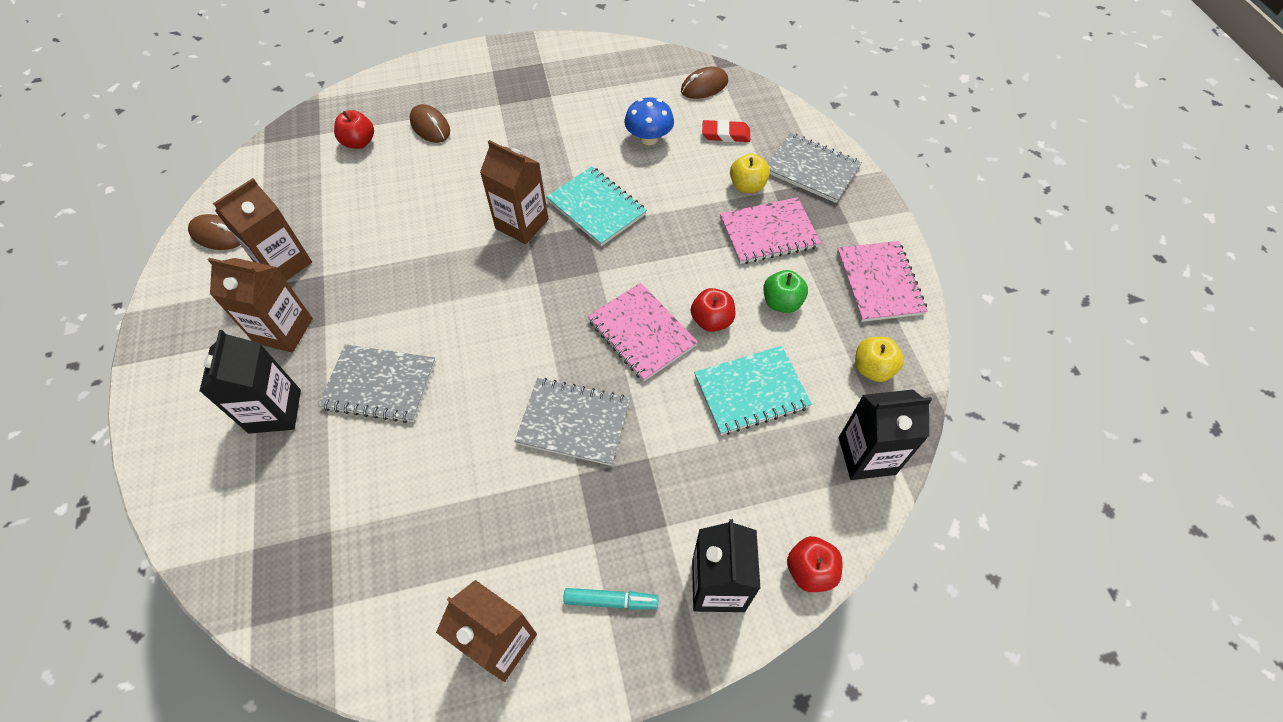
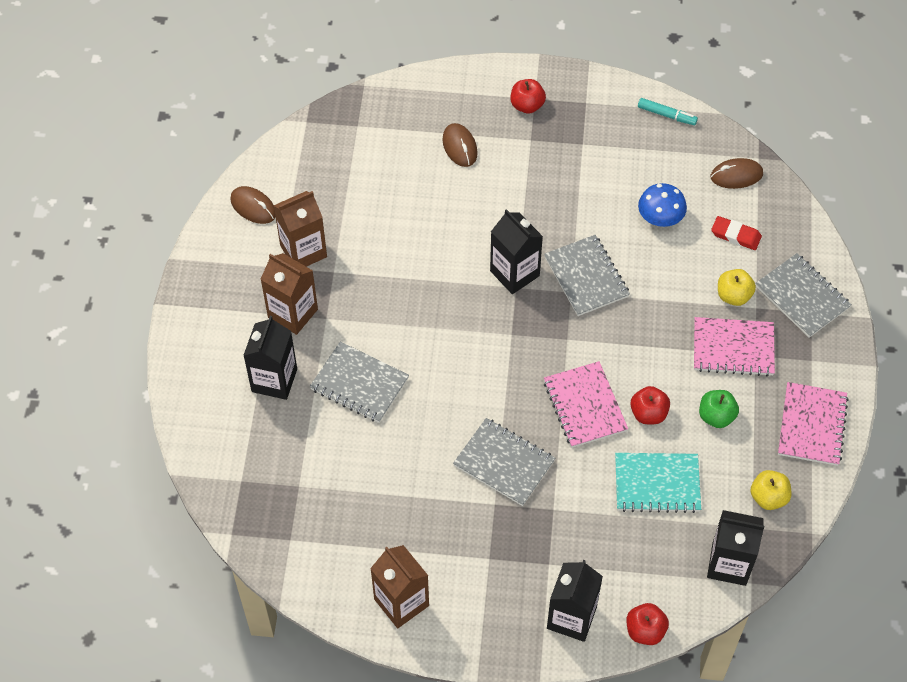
camera: 20 degrees right, 0 degrees up
red apple [334,110,374,149] -> red apple moved to [511,79,546,114]
brown carton [480,140,549,244] -> black carton [490,209,543,294]
turquoise notebook [546,166,647,246] -> grey notebook [544,235,630,316]
turquoise marker [563,588,658,610] -> turquoise marker moved to [638,98,698,125]

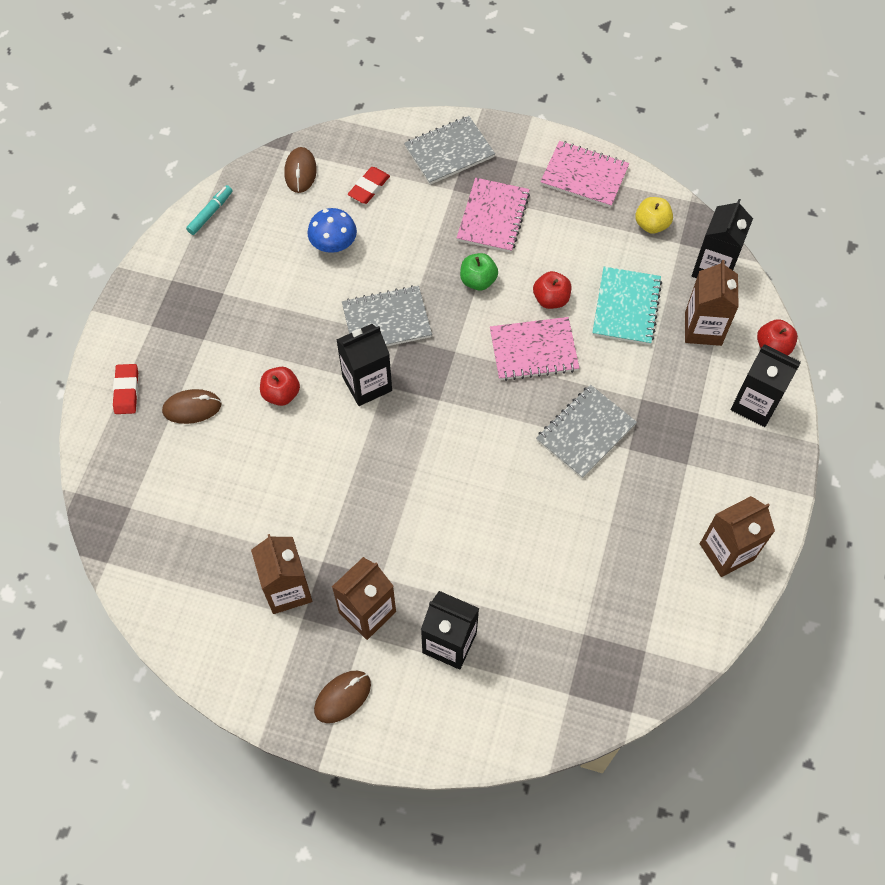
camera: 80 degrees left, 5 degrees up
brown mouse [230,186,276,224] -> brown mouse moved to [314,671,371,723]
grey notebook [310,341,409,423] -> none
red apple [511,79,546,114] -> red apple moved to [260,367,300,406]
green apple [699,390,739,428] -> green apple moved to [460,253,498,290]
yellow apple [718,269,756,306] -> none
none -> red eraser [113,364,138,414]
none -> brown carton [685,260,739,346]

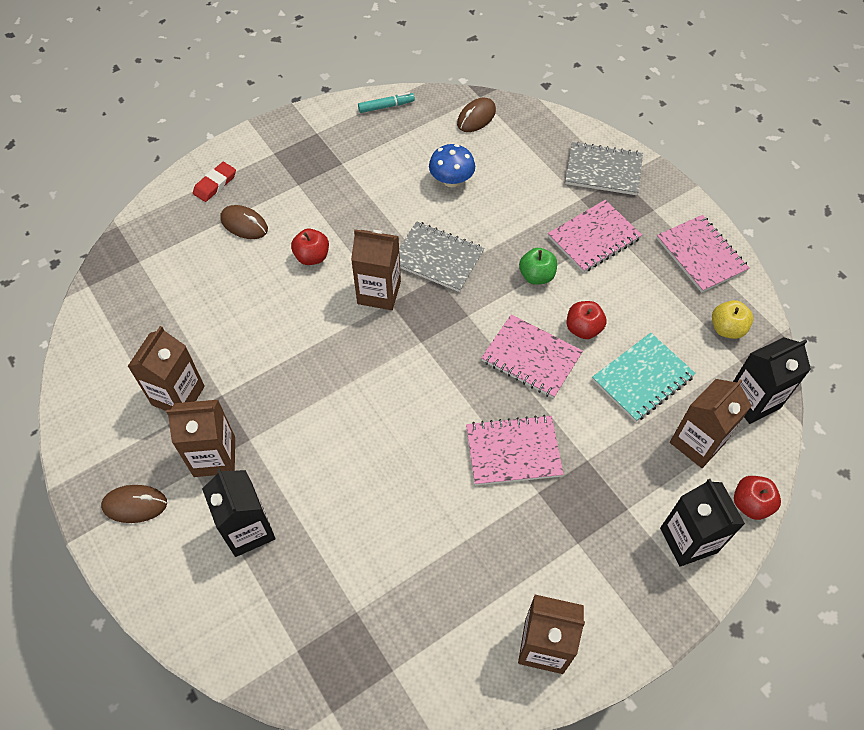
camera: 40 degrees right, 5 degrees down
black carton [336,324,392,406] -> brown carton [351,229,401,310]
red eraser [348,167,390,204] -> none
grey notebook [536,385,637,478] -> pink notebook [466,415,564,485]

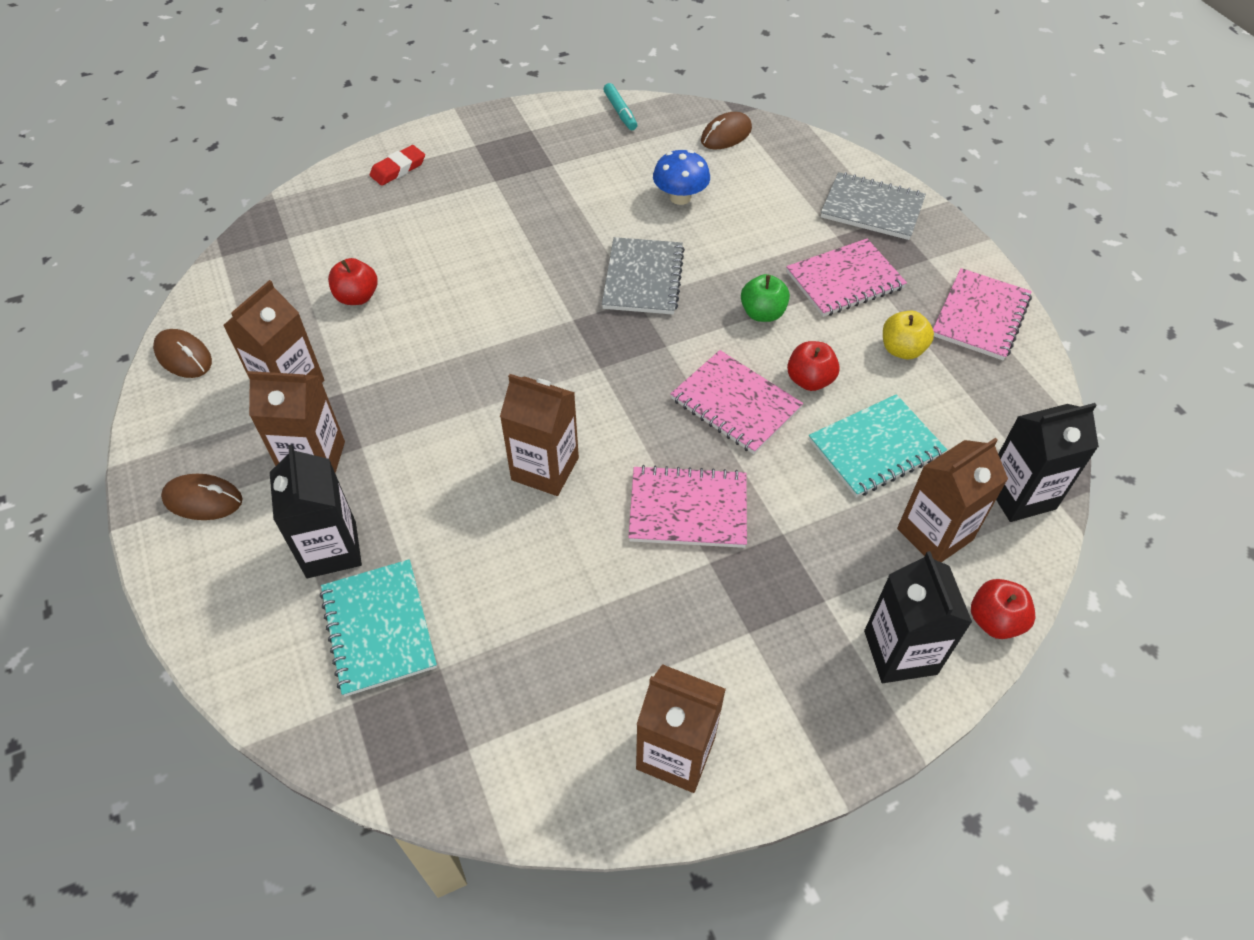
camera: 10 degrees right, 5 degrees down
brown mouse [220,205,268,239] -> brown mouse moved to [153,329,212,378]
red apple [291,229,329,265] -> red apple moved to [328,258,378,305]
brown carton [351,229,401,310] -> brown carton moved to [500,374,579,496]
turquoise marker [358,92,415,113] -> turquoise marker turned 75 degrees clockwise [603,83,637,130]
grey notebook [399,221,485,292] -> grey notebook turned 60 degrees clockwise [602,237,685,315]
pink notebook [657,215,749,293] -> pink notebook turned 45 degrees clockwise [933,268,1032,361]
yellow apple [712,300,753,339] -> yellow apple moved to [883,311,934,359]
none -> turquoise notebook [320,559,437,697]

